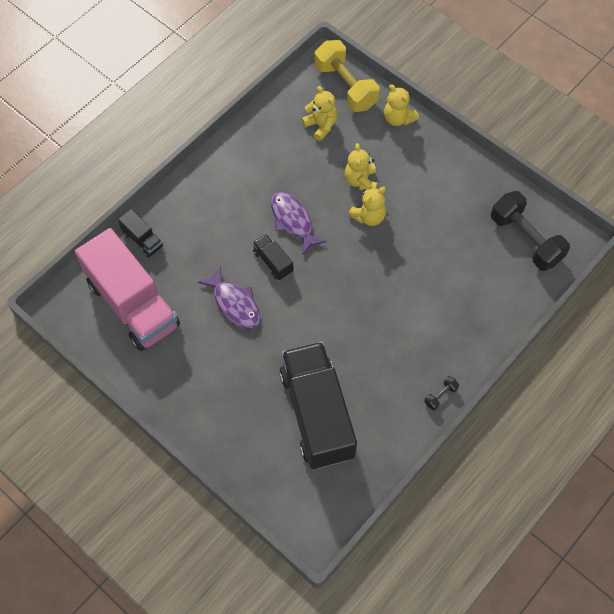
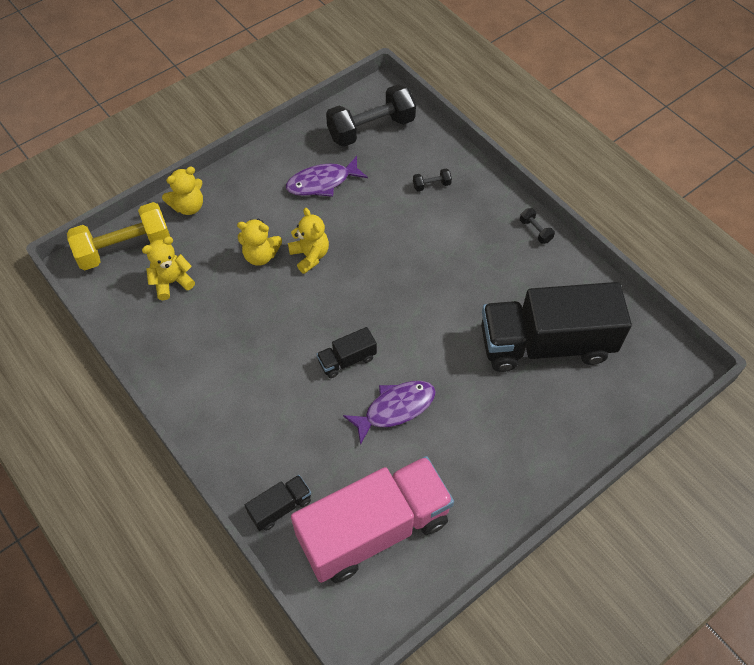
camera: 80 degrees left, 5 degrees down
purple fish [271,192,327,254] -> purple fish moved to [286,156,368,197]
none -> black dumbbell [413,168,452,191]

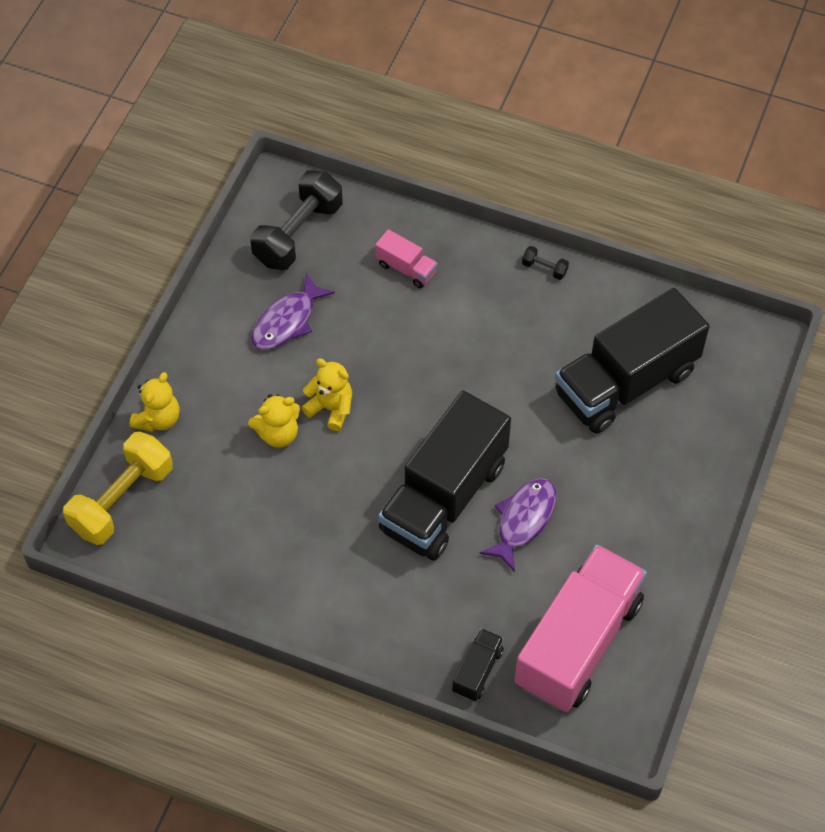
camera: 30 degrees left, 0 degrees up
yellow teddy bear [142,237,195,300] -> none
black truck [317,327,377,378] -> black truck [378,391,511,560], size x2.35
black dumbbell [413,168,452,191] -> pink truck [375,229,438,288]

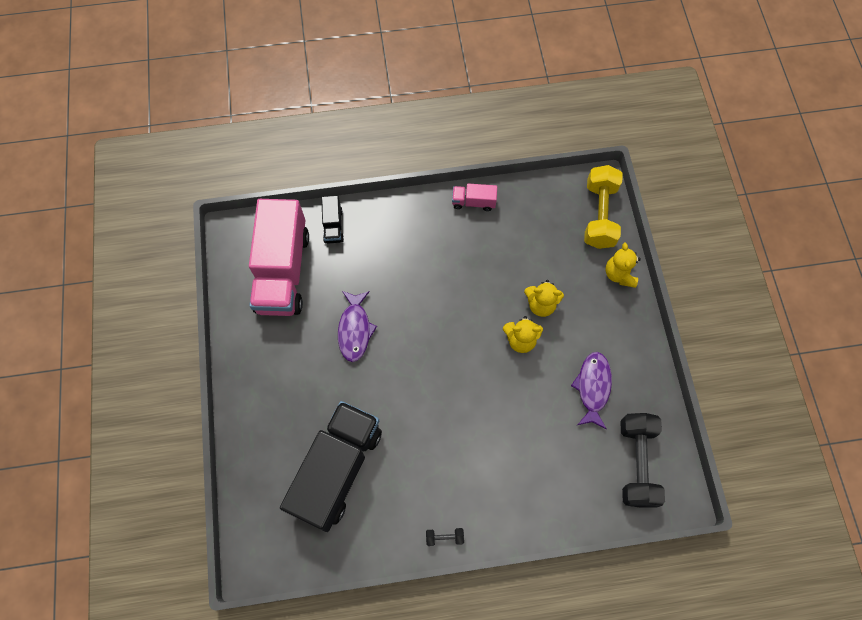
camera: 150 degrees right, 10 degrees up
yellow teddy bear [248,394,300,448] -> yellow teddy bear turned 120 degrees counterclockwise [524,280,564,317]
pink truck [375,229,438,288] -> pink truck moved to [452,183,497,211]
black truck [378,391,511,560] -> none

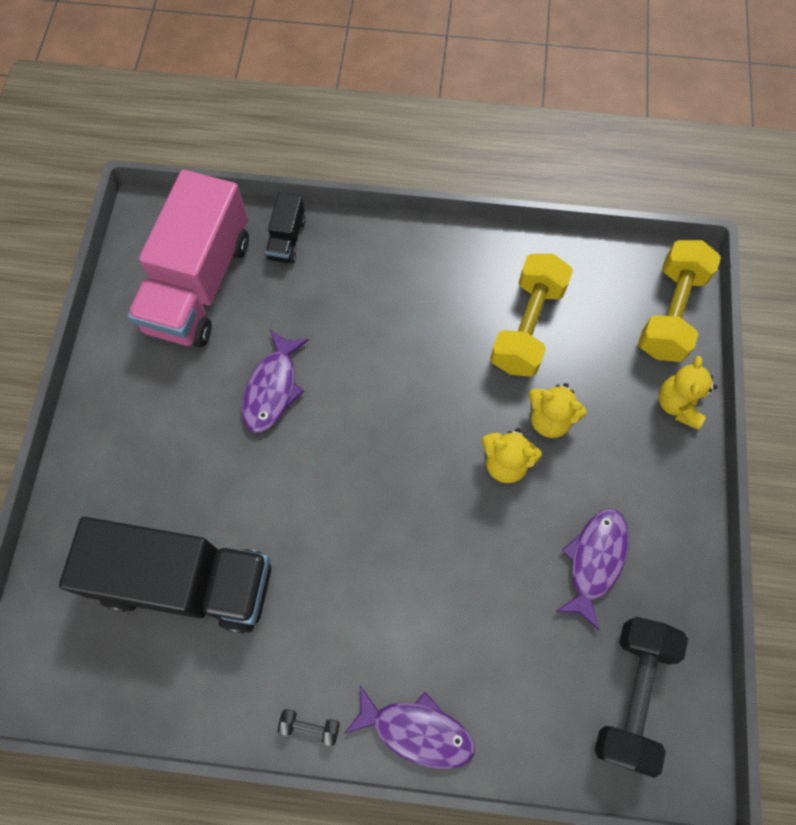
camera: 15 degrees right, 0 degrees up
black truck [280,401,382,532] -> black truck turned 60 degrees clockwise [59,517,271,634]
pink truck [452,183,497,211] -> none
none -> purple fish [344,686,475,769]
none -> yellow dumbbell [490,254,573,377]

